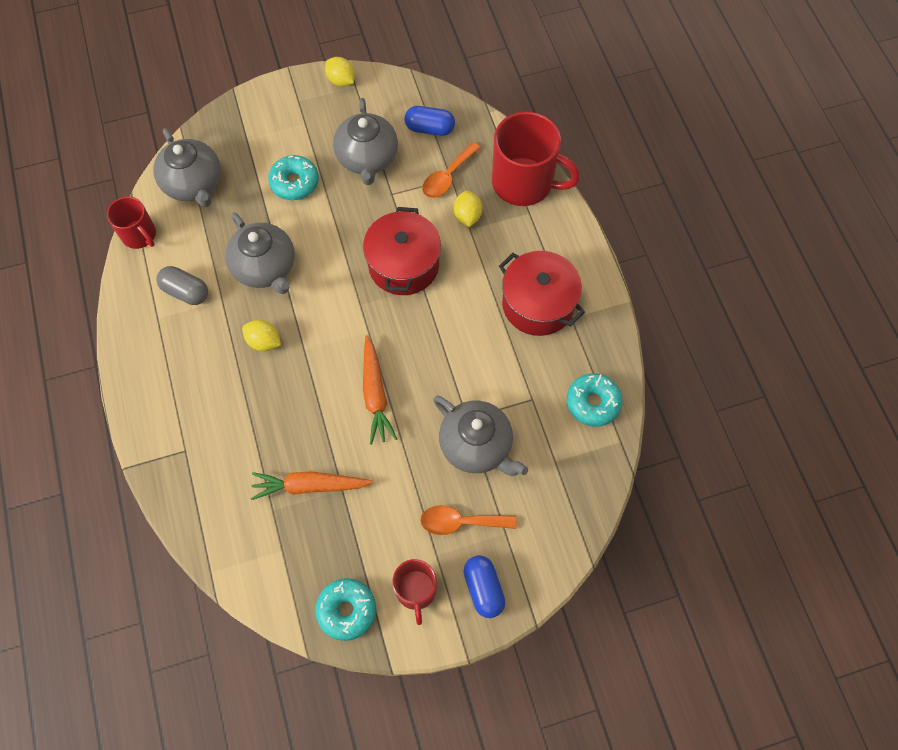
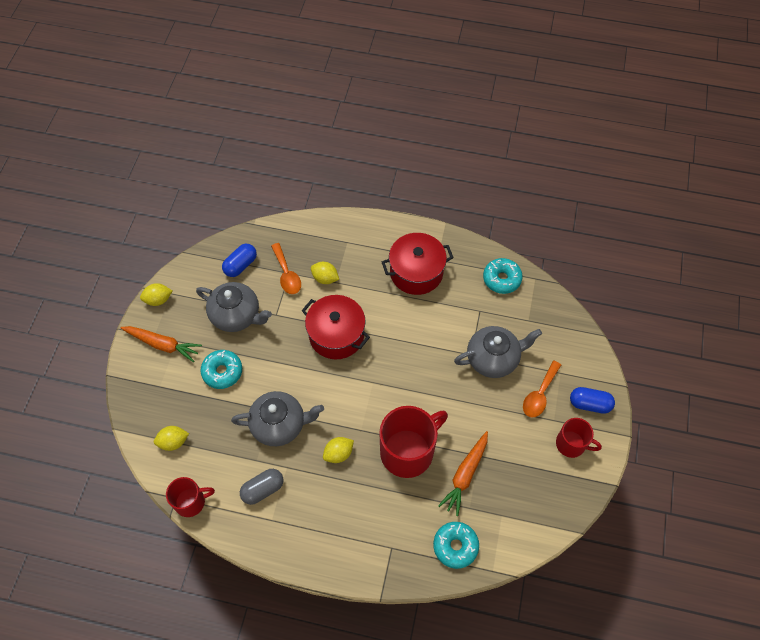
camera: 60 degrees left, 5 degrees down
grey teapot [153,128,221,207] -> yellow lemon [154,426,189,451]
turquoise donut [315,578,376,641] -> turquoise donut moved to [433,522,479,569]
orange carrot [363,335,397,445] -> orange carrot moved to [121,326,202,362]
red mug [492,112,580,206] -> red mug moved to [379,406,448,478]

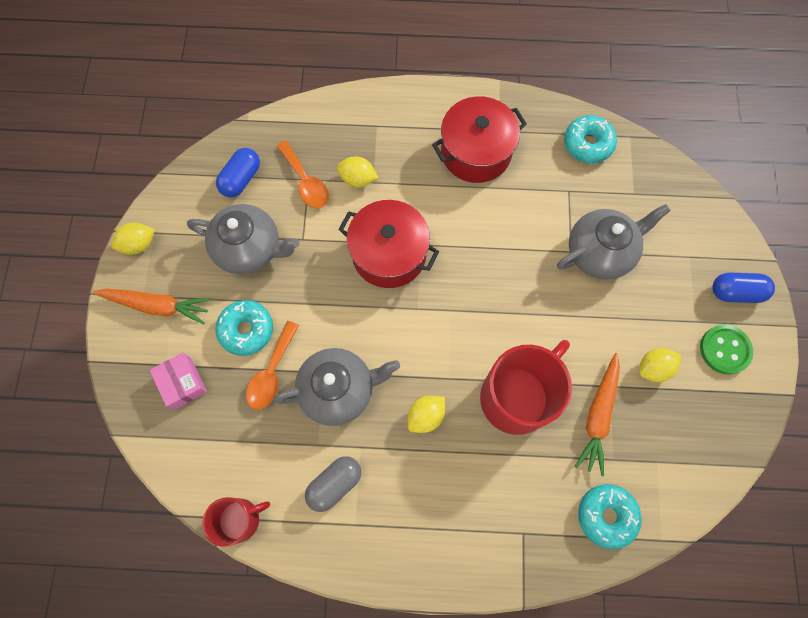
camera: 10 degrees left, 10 degrees up
yellow lemon [154,426,189,451] -> yellow lemon moved to [639,348,681,382]
orange spoon [523,361,561,417] -> orange spoon moved to [246,321,299,410]
red mug [556,418,602,458] -> green button [700,325,753,375]
none -> pink box [150,353,207,410]

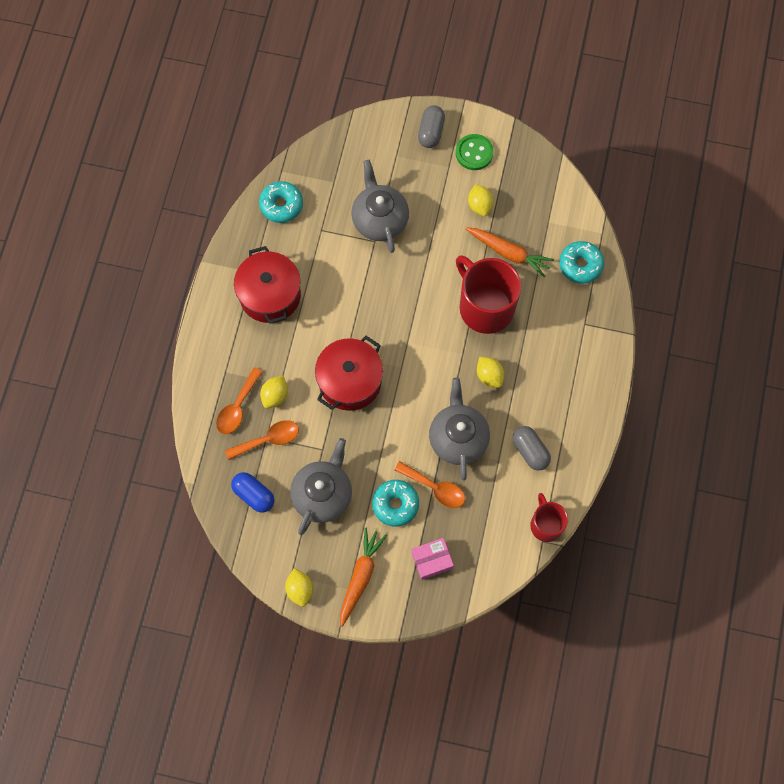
camera: 80 degrees left, 0 degrees up
blue capsule [712,273,775,303] -> grey capsule [418,105,445,148]
none -> orange spoon [216,367,263,434]

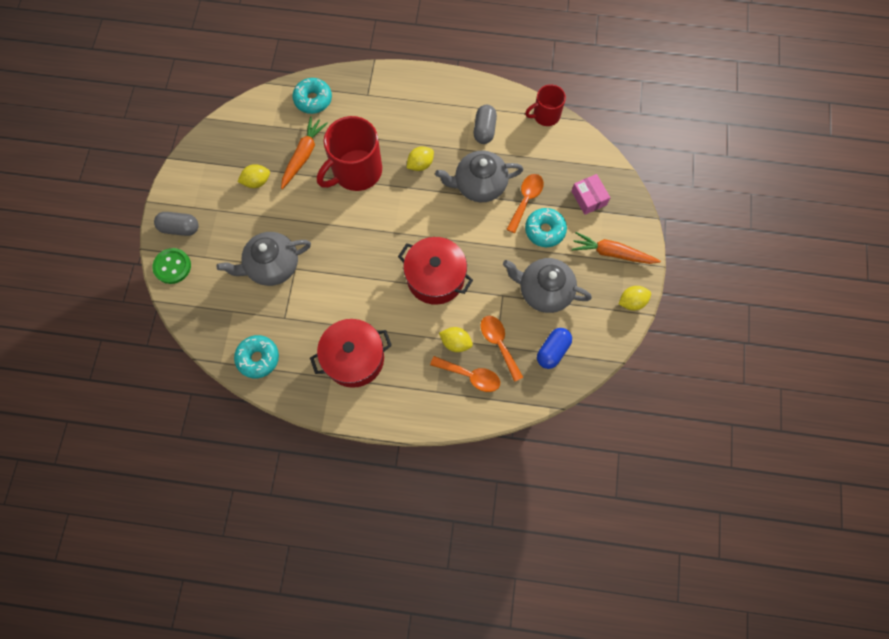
camera: 95 degrees left, 0 degrees up
green button [456,134,494,170] -> green button moved to [152,248,191,284]
grey capsule [513,426,551,471] -> grey capsule turned 45 degrees counterclockwise [474,105,497,144]

